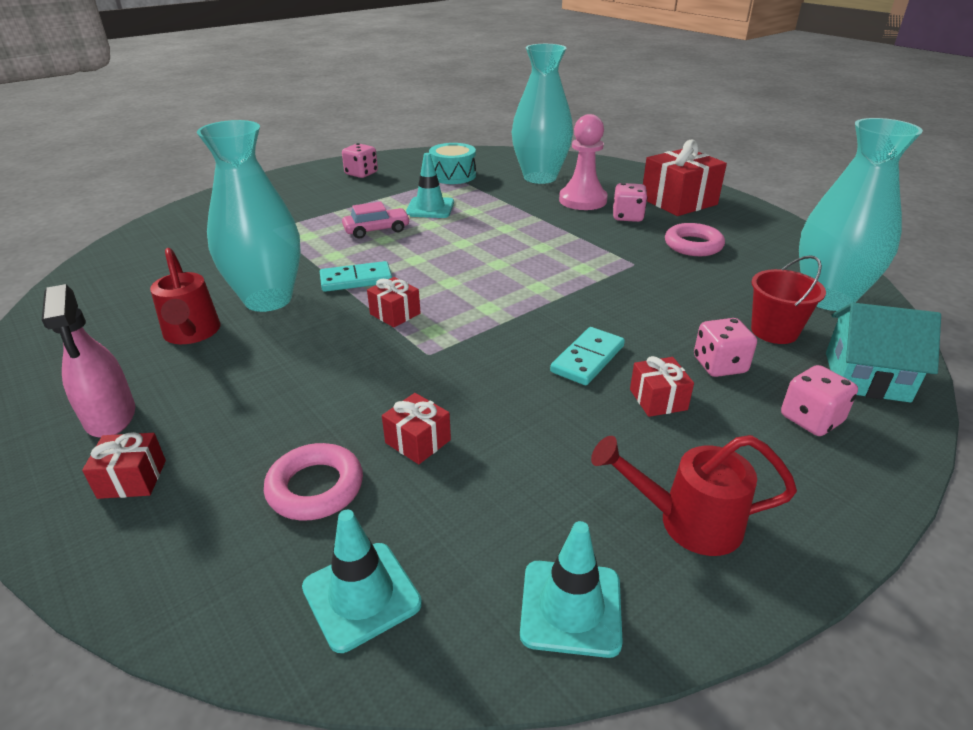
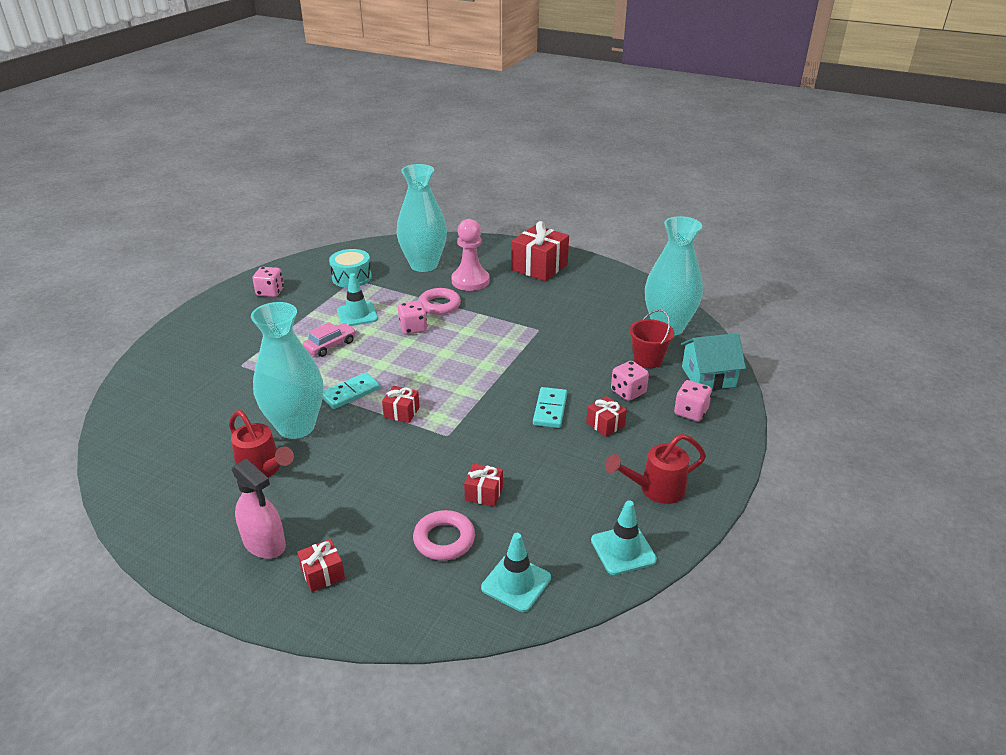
camera: 25 degrees left, 0 degrees up
pink dice [613,183,648,222] -> pink dice moved to [398,301,427,335]
pink ring [665,223,725,256] -> pink ring moved to [418,288,461,315]

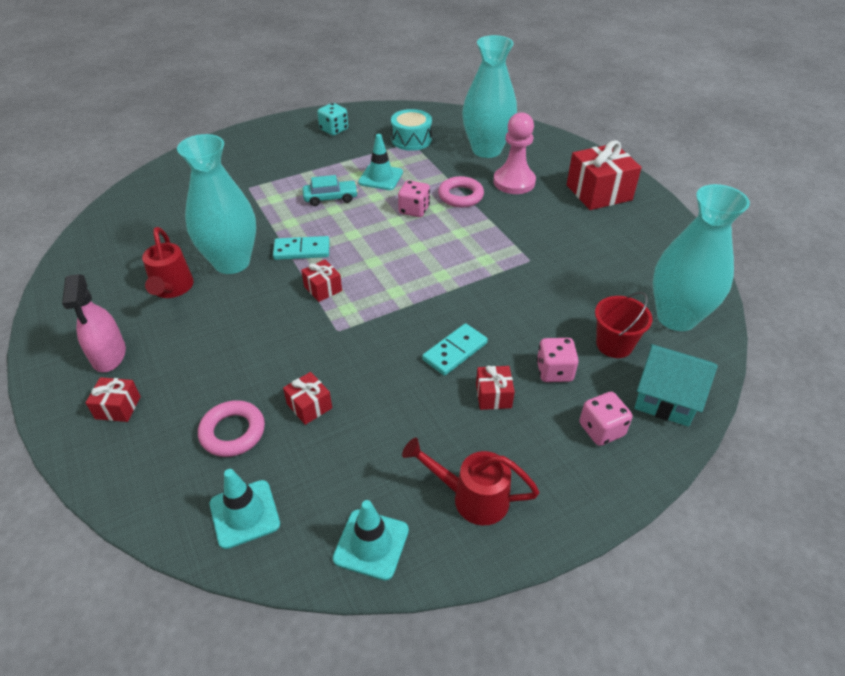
camera: 35 degrees right, 10 degrees up
pink dice [253,267,284,297] -> turquoise dice [317,103,348,136]
pink car [302,322,356,357] -> turquoise car [302,175,358,206]

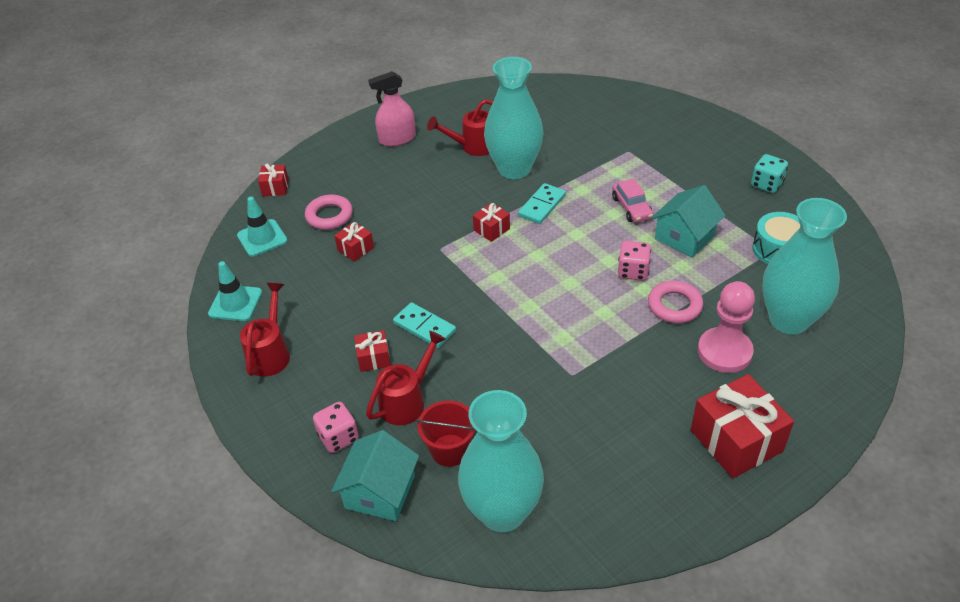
camera: 85 degrees right, 0 degrees up
red gift [86,377,141,422] -> red gift moved to [258,163,289,196]
turquoise domino [273,236,330,260] -> turquoise domino turned 45 degrees clockwise [518,183,566,224]
turquoise car [302,175,358,206] -> pink car [612,178,653,223]
turquoise traffic cone [358,134,403,190] -> turquoise house [651,185,726,257]
pink dice [537,338,579,382] -> red watering can [366,331,446,425]

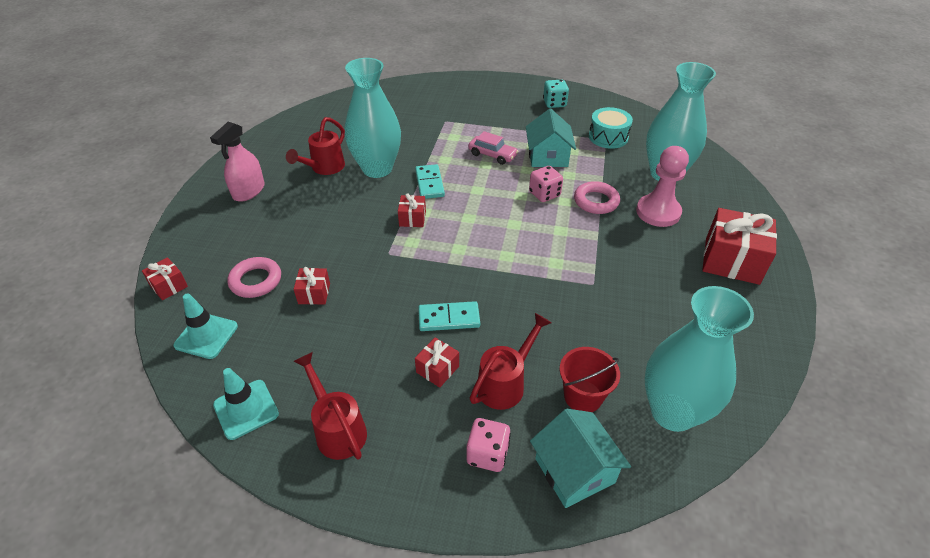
camera: 45 degrees left, 0 degrees up
red watering can [366,331,446,425] -> red watering can turned 45 degrees clockwise [470,313,551,410]

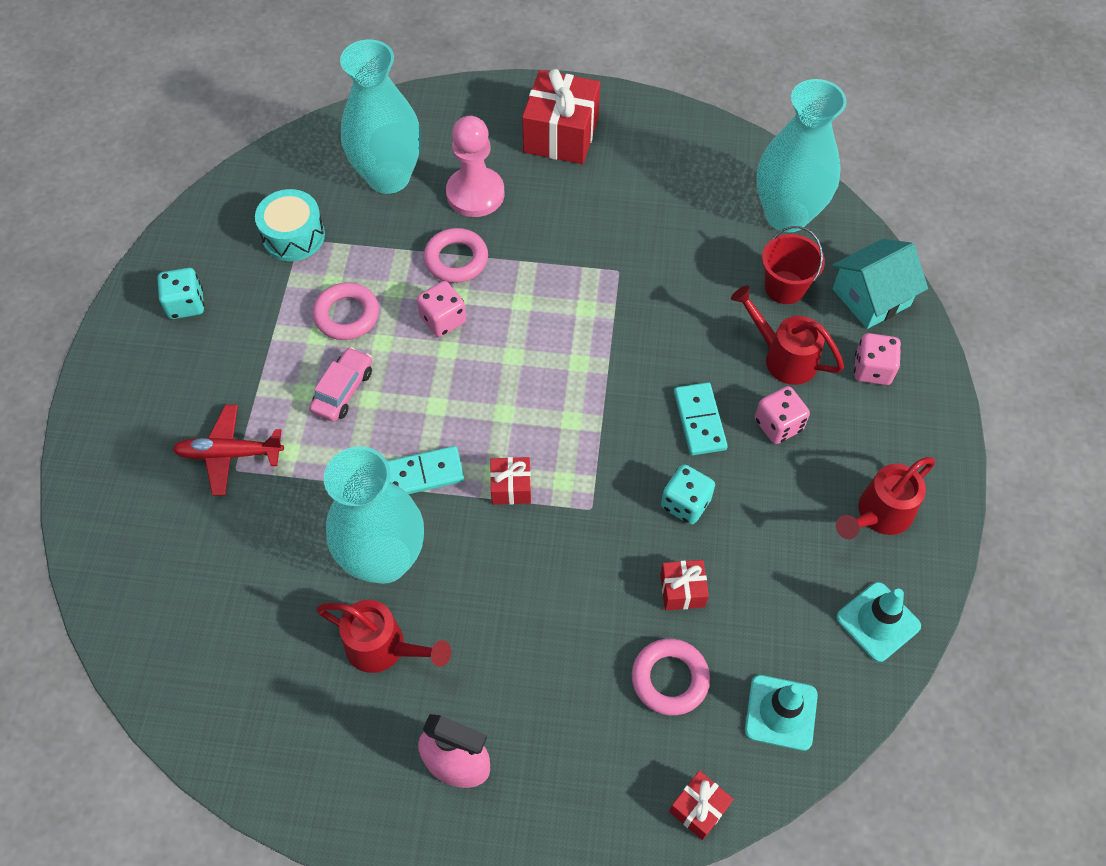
camera: 95 degrees left, 15 degrees up
red gift [415,337,459,388] -> pink dice [755,386,810,444]
turquoise house [526,109,576,167] -> pink ring [313,282,379,340]
none -> red plane [173,405,284,496]
none -> turquoise dice [661,464,715,525]

